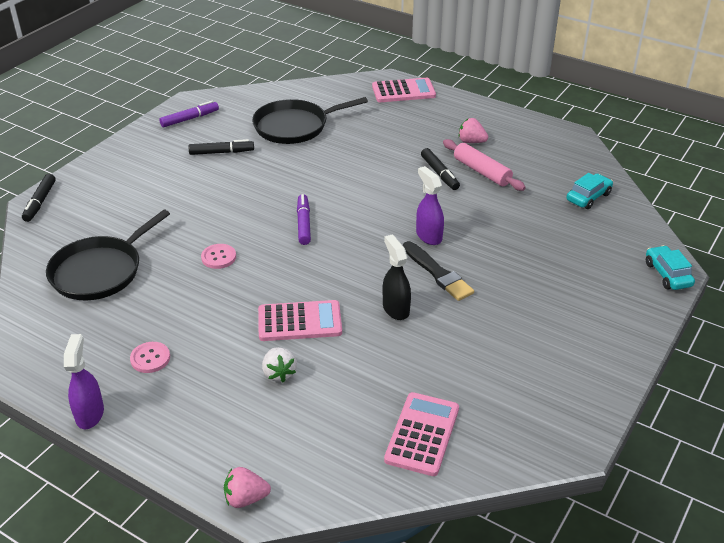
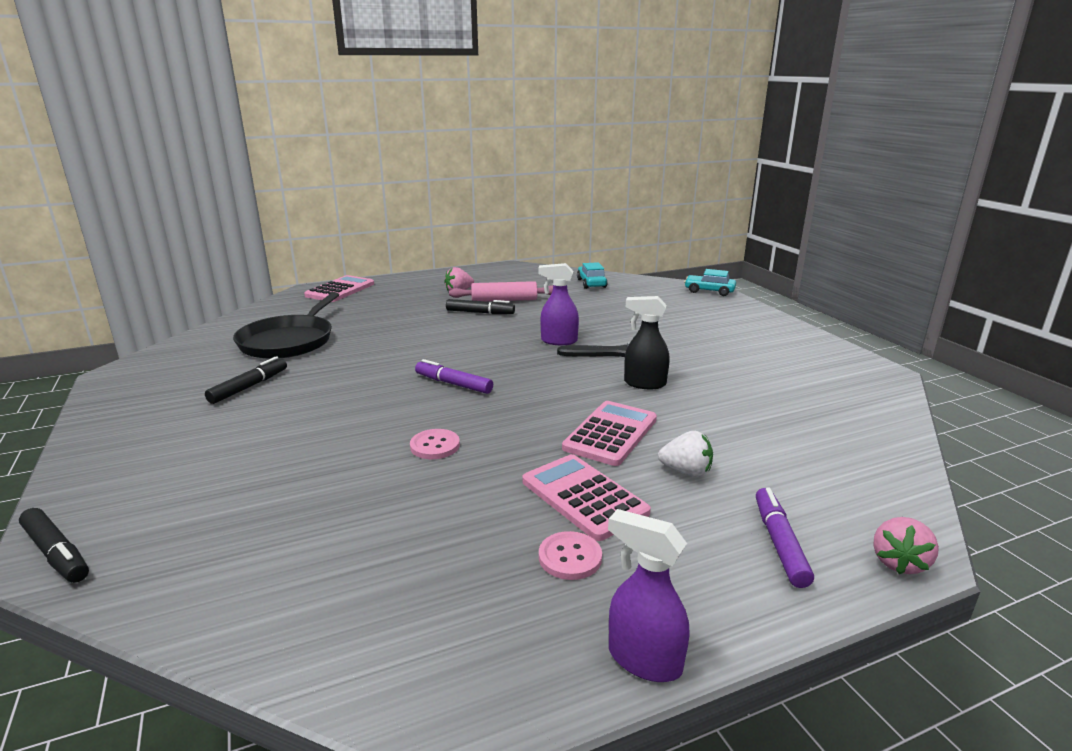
camera: 55 degrees left, 15 degrees down
black pan [46,210,170,300] -> none
purple marker [159,101,219,127] -> purple marker moved to [756,488,814,588]
pink calculator [384,392,459,476] -> pink calculator moved to [523,454,651,541]

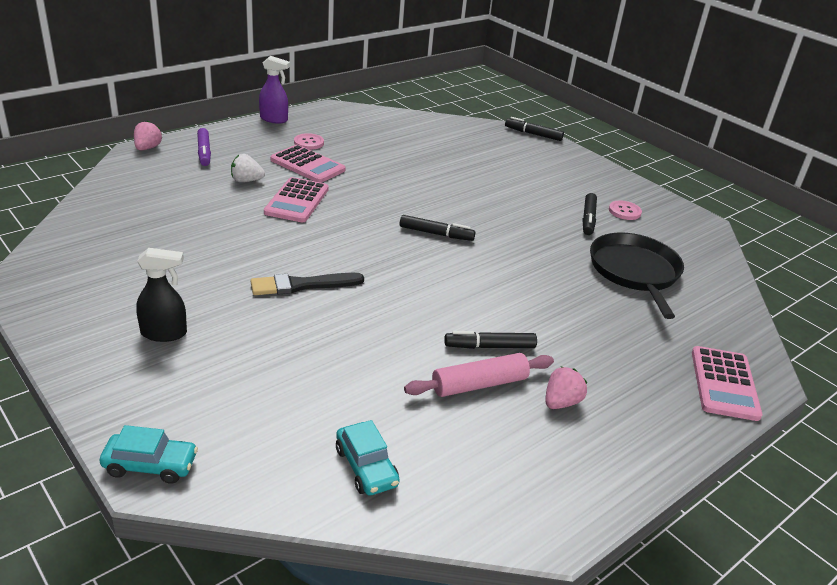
camera: 160 degrees right, 10 degrees up
pink button [410,429,460,459] -> pink button moved to [609,200,642,220]
purple marker [415,359,493,394] -> black marker [400,215,475,241]
purple spray bottle [538,263,579,345] -> none
black spray bottle [624,296,670,389] -> black spray bottle moved to [136,248,187,342]

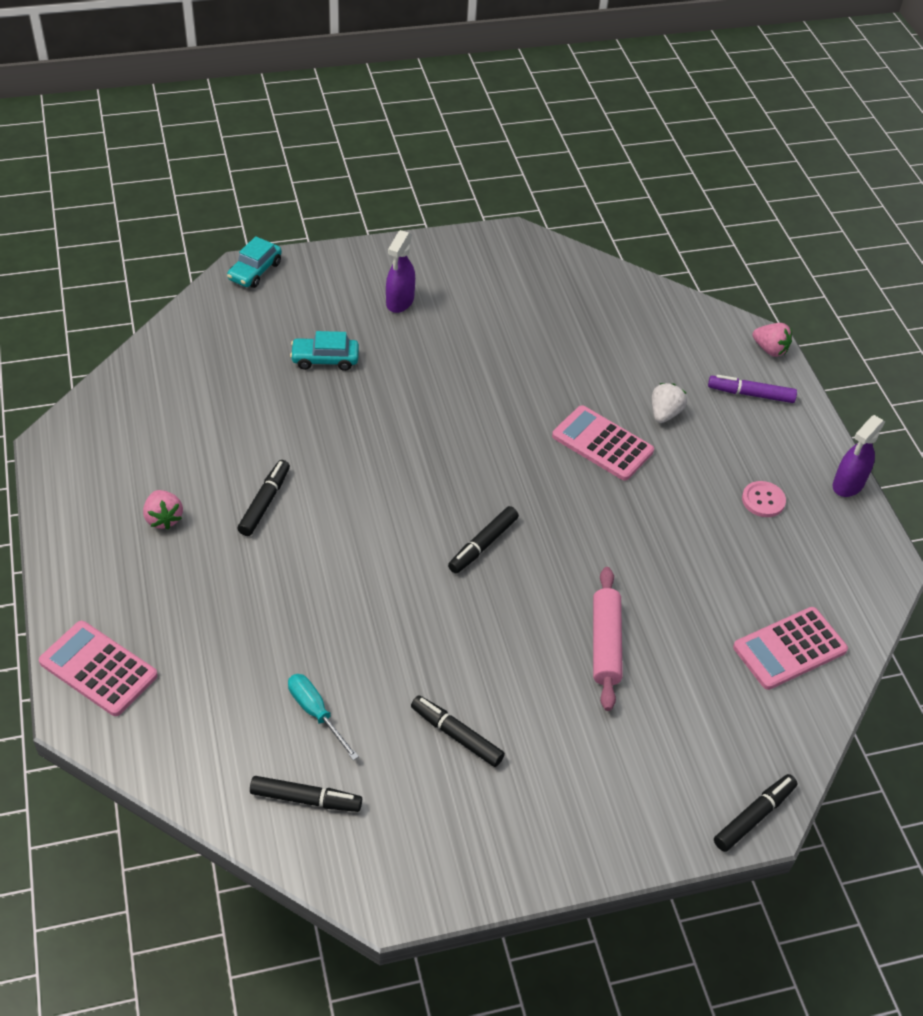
camera: 115 degrees right, 15 degrees up
black spray bottle [136,248,187,342] -> purple spray bottle [386,230,415,313]
black brush [250,273,364,295] -> none
pink calculator [270,145,345,183] -> pink calculator moved to [733,607,848,690]
turquoise car [336,420,400,496] -> turquoise car moved to [290,331,359,371]
pink rolling pin [404,353,554,397] -> pink rolling pin moved to [593,567,623,711]
black pan [590,233,684,319] -> turquoise screwdriver [288,674,359,760]
pink button [609,200,642,220] -> none
none -> black marker [250,776,362,812]

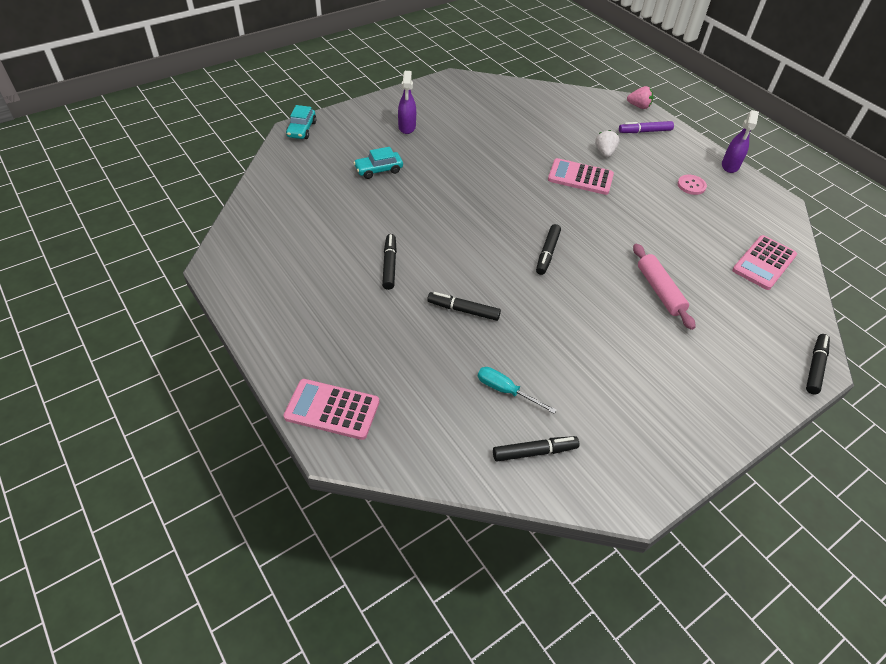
camera: 20 degrees left, 0 degrees up
pink strawberry [143,490,183,530] -> none
black marker [411,695,505,767] -> black marker moved to [427,292,501,321]

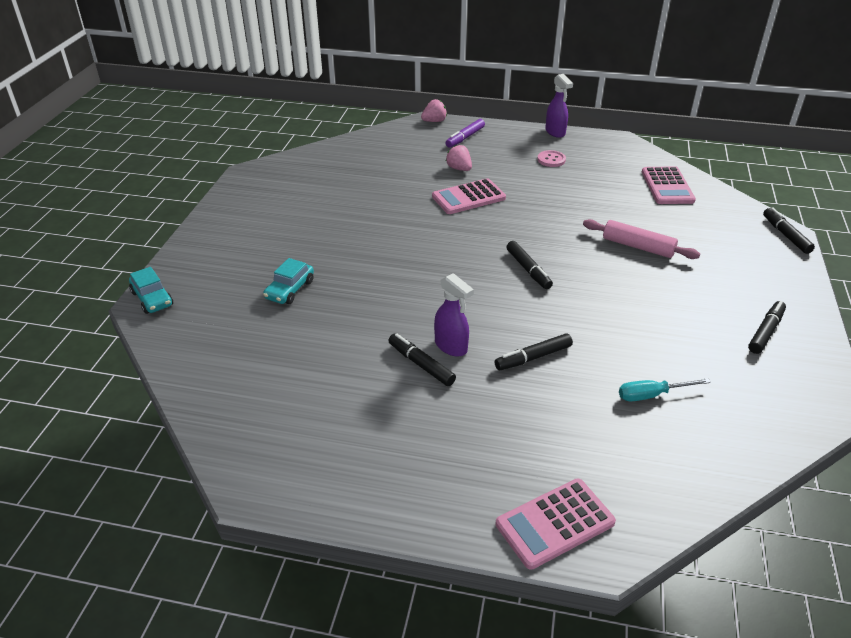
camera: 40 degrees left, 10 degrees down
purple spray bottle [398,71,416,134] -> purple spray bottle moved to [434,273,474,357]
black marker [493,436,579,461] -> black marker moved to [748,301,786,354]
white strawberry [595,130,620,157] -> pink strawberry [446,145,472,171]

